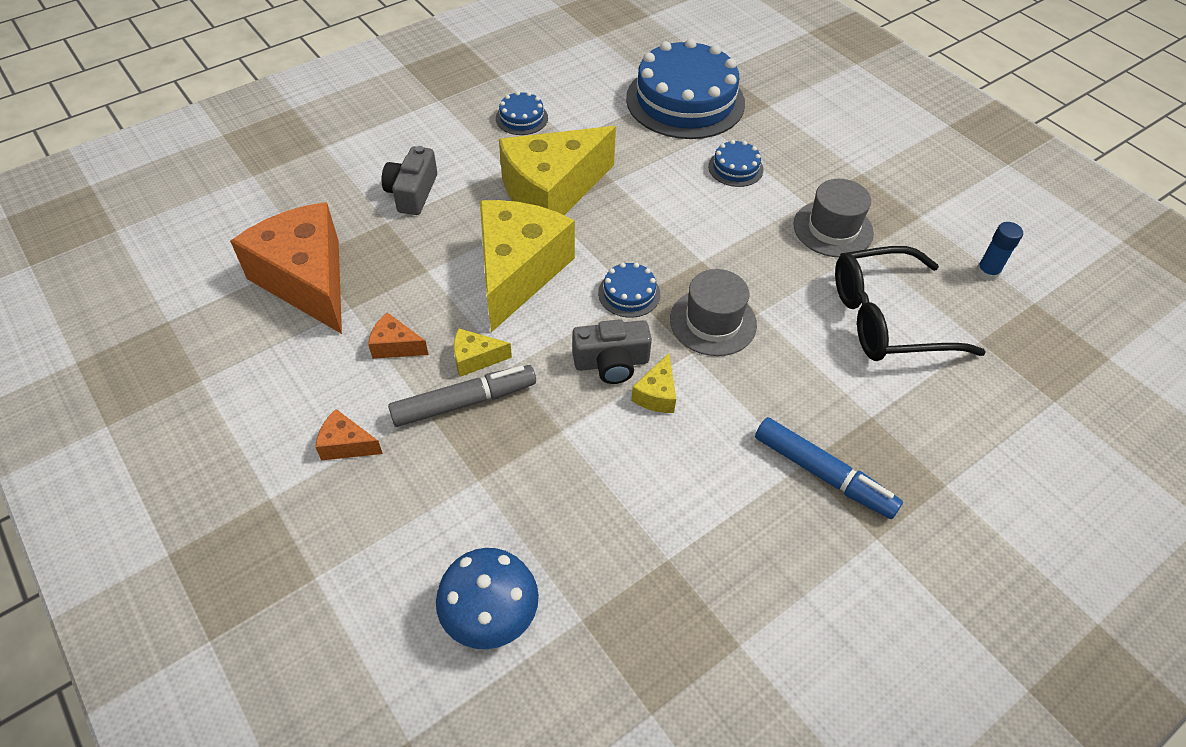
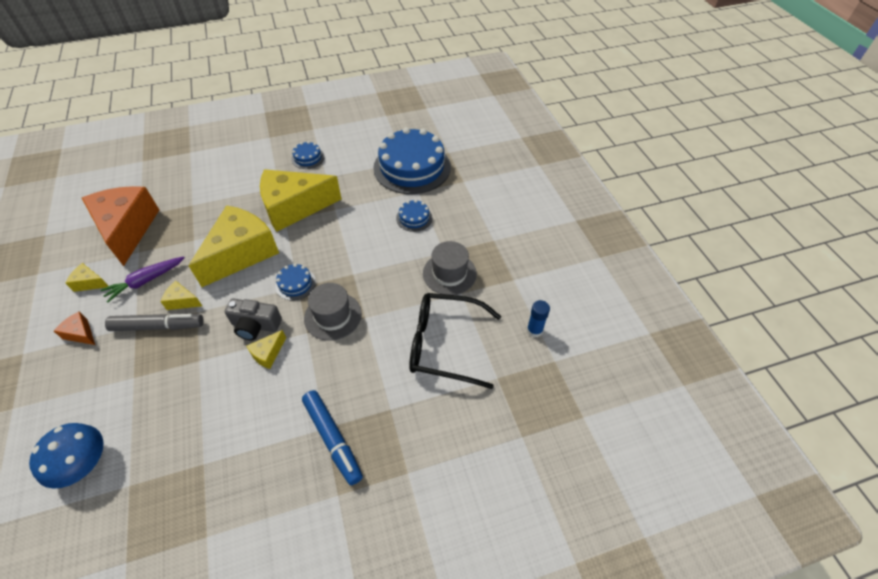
camera: 20 degrees right, 0 degrees up
orange cheese [368,312,429,359] -> purple carrot [101,257,185,303]
grey camera [381,146,437,215] -> none
none -> yellow cheese [66,263,108,292]

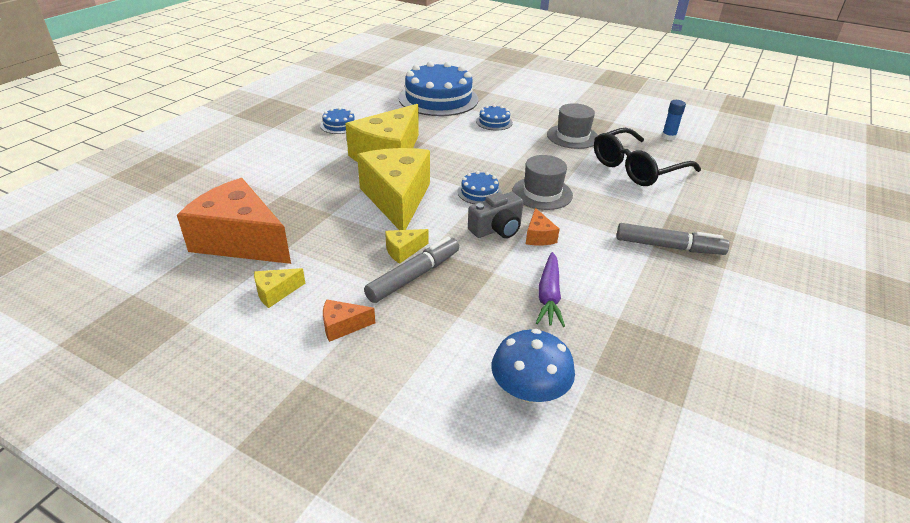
camera: 45 degrees left, 15 degrees down
purple carrot [101,257,185,303] -> purple carrot moved to [536,252,565,327]
yellow cheese [247,330,286,369] -> orange cheese [526,208,560,246]
blue marker [302,390,363,485] -> grey marker [616,223,729,255]

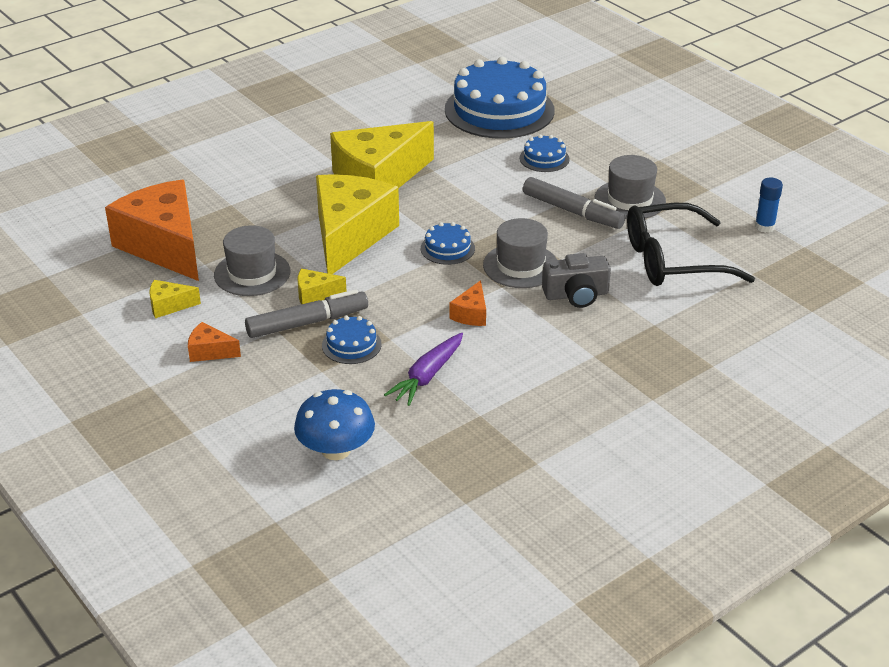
camera: 25 degrees right, 0 degrees up
blue cake [320,107,355,134] -> blue cake moved to [322,316,382,364]
grey camera [468,192,523,238] -> grey camera moved to [542,253,611,308]
grey marker [616,223,729,255] -> grey marker moved to [523,177,625,229]
none -> grey hat [214,225,290,296]

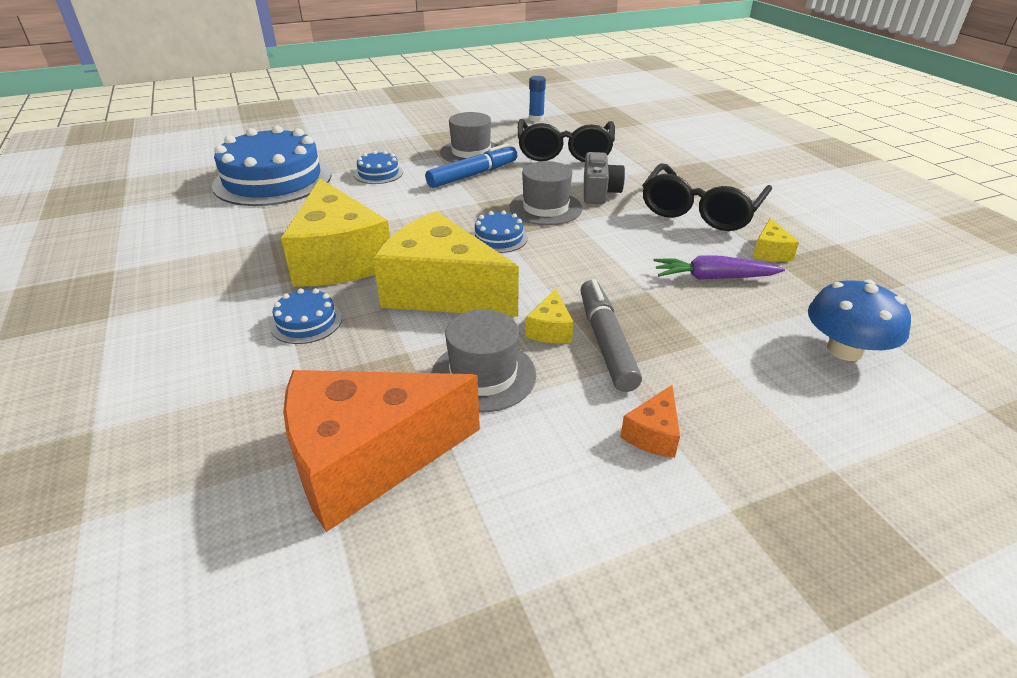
camera: 75 degrees left, 0 degrees up
yellow cheese [149,280,201,318] -> yellow cheese moved to [752,218,799,262]
blue cake [322,316,382,364] -> blue cake moved to [270,288,342,344]
purple carrot [384,333,463,406] -> purple carrot turned 135 degrees clockwise [654,255,785,280]
orange cheese [450,280,486,326] -> none
grey marker [523,177,625,229] -> blue marker [425,143,517,188]
none -> black glasses [642,163,772,231]

